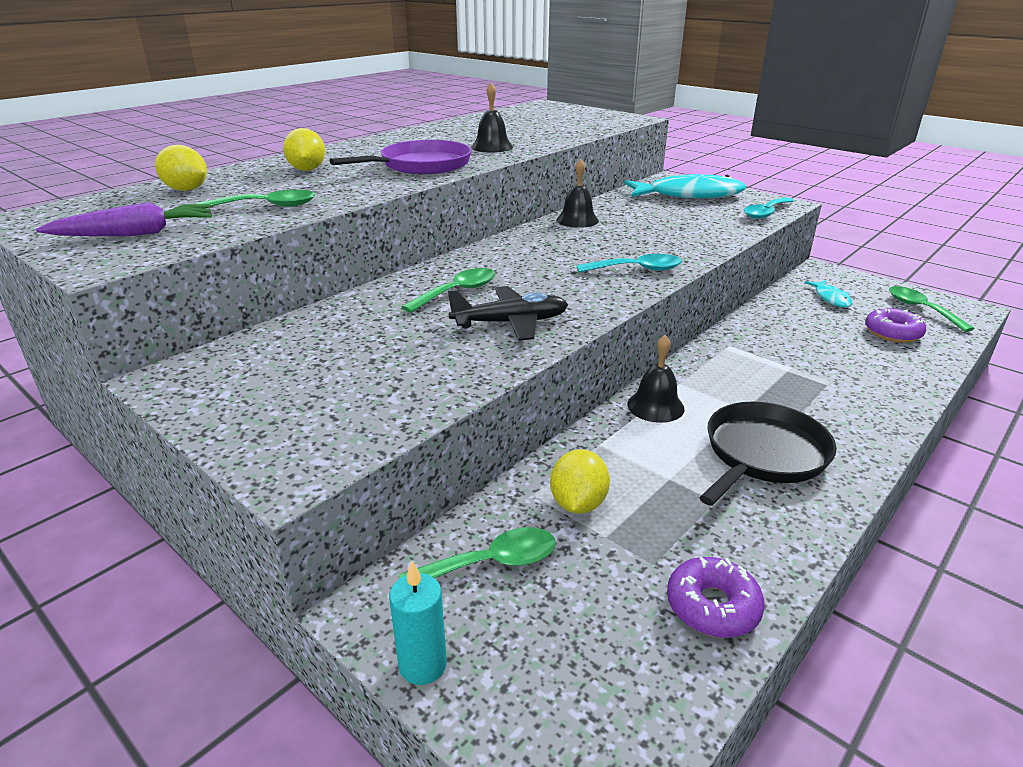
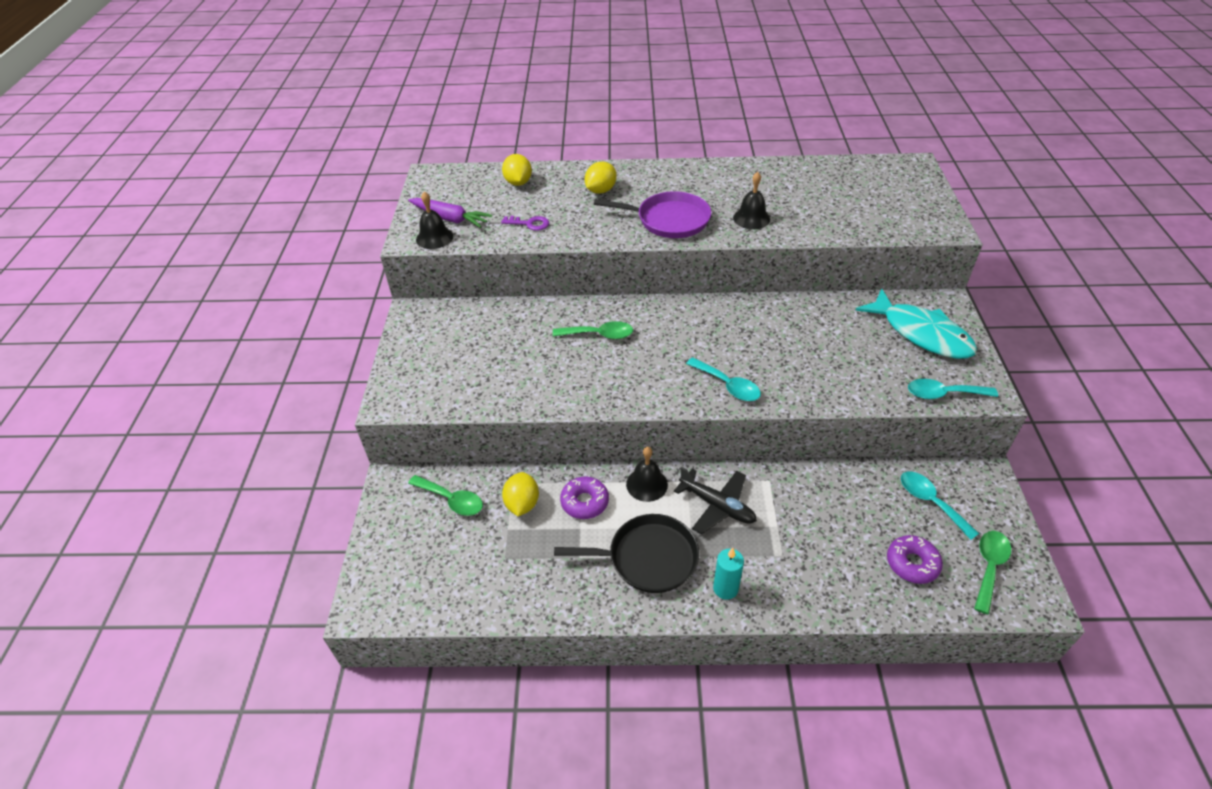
camera: 50 degrees right, 15 degrees up
green spoon [197,190,316,207] -> purple key [501,216,549,231]
turquoise candle [389,561,447,685] -> turquoise candle moved to [713,548,744,600]
black plane [448,286,568,341] -> black plane moved to [674,466,757,534]
yellow lemon [550,449,610,514] -> yellow lemon turned 60 degrees counterclockwise [502,472,539,516]
black bell [556,159,599,228] -> black bell moved to [416,192,453,249]
purple donut [667,557,765,638] -> purple donut moved to [560,476,609,519]
turquoise fish [804,280,852,308] -> turquoise spoon [901,471,979,540]

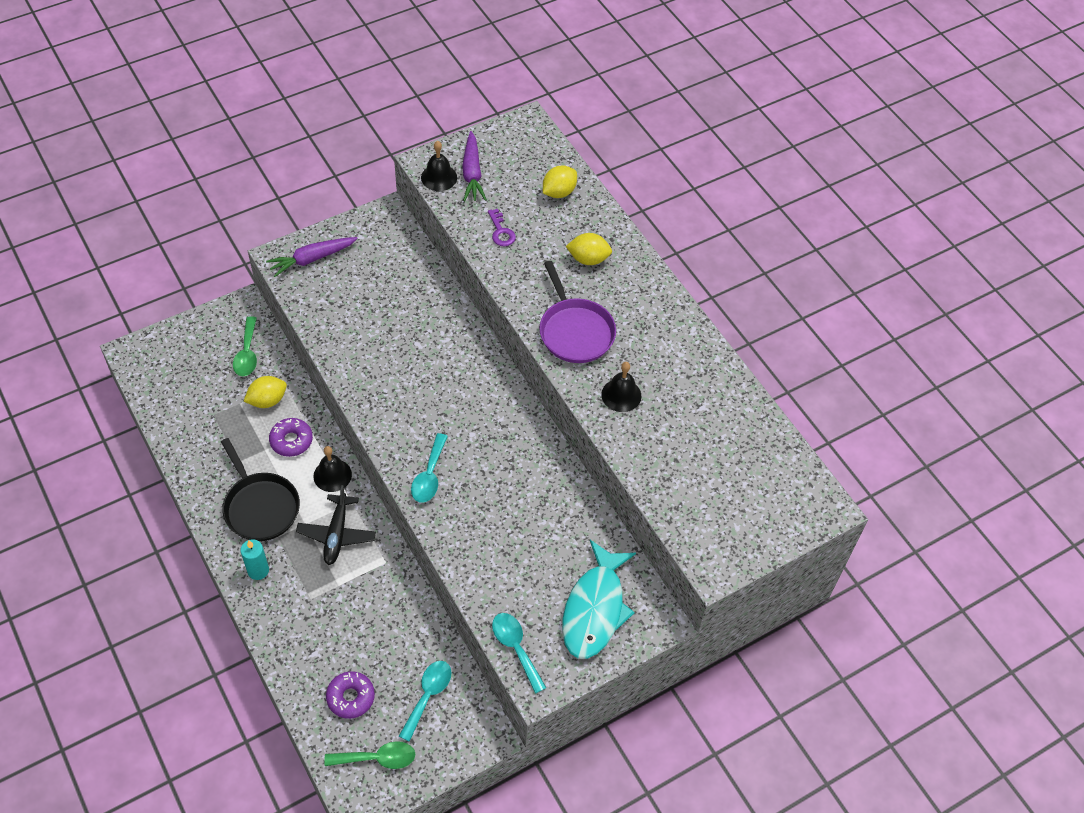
camera: 55 degrees right, 10 degrees up
green spoon [553,321,633,339] -> none
none -> purple carrot [266,237,358,277]

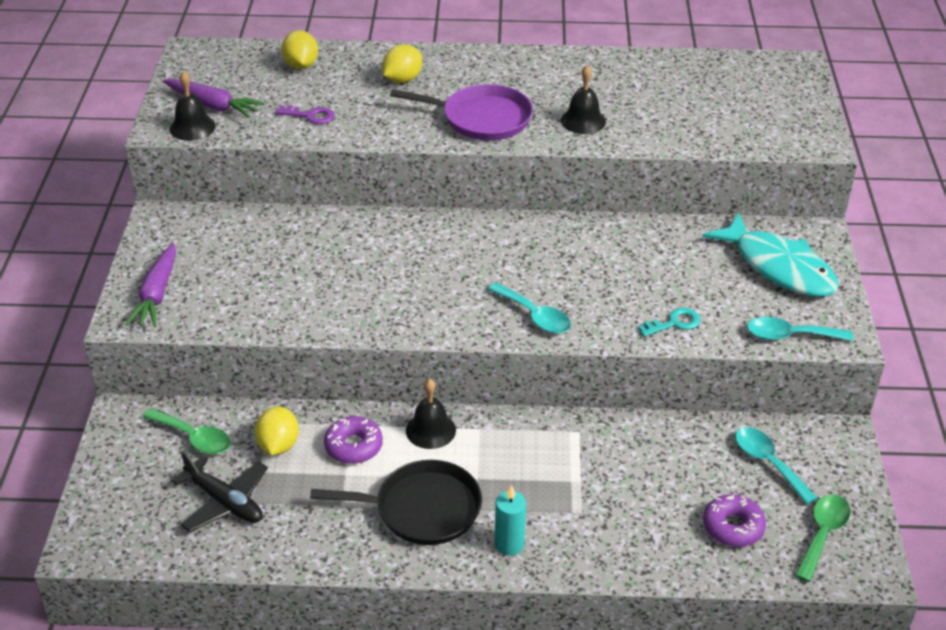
camera: 55 degrees left, 15 degrees down
black plane [296,485,376,565] -> black plane moved to [172,450,268,532]
none -> turquoise key [638,308,701,337]

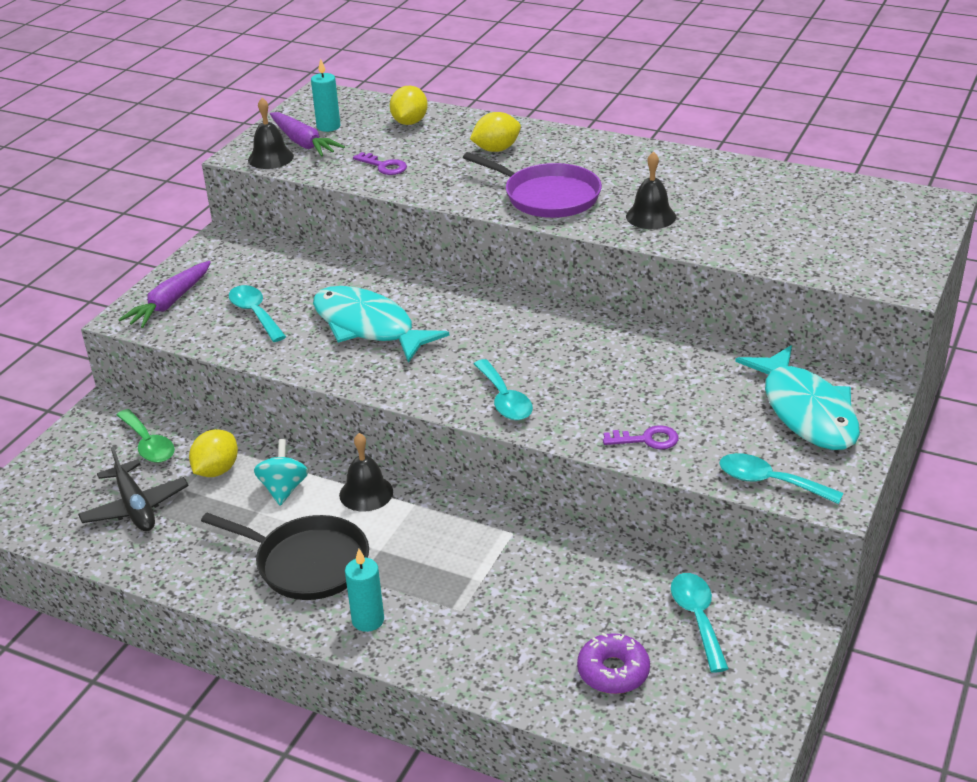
camera: 25 degrees right, 5 degrees down
purple donut [324,416,383,464] -> turquoise spinning top [254,439,309,506]
turquoise key [638,308,701,337] -> purple key [603,425,679,450]
green spoon [795,494,850,582] -> none
none -> turquoise spoon [229,285,286,342]
none -> turquoise candle [311,59,340,132]
none -> turquoise fish [313,286,449,363]

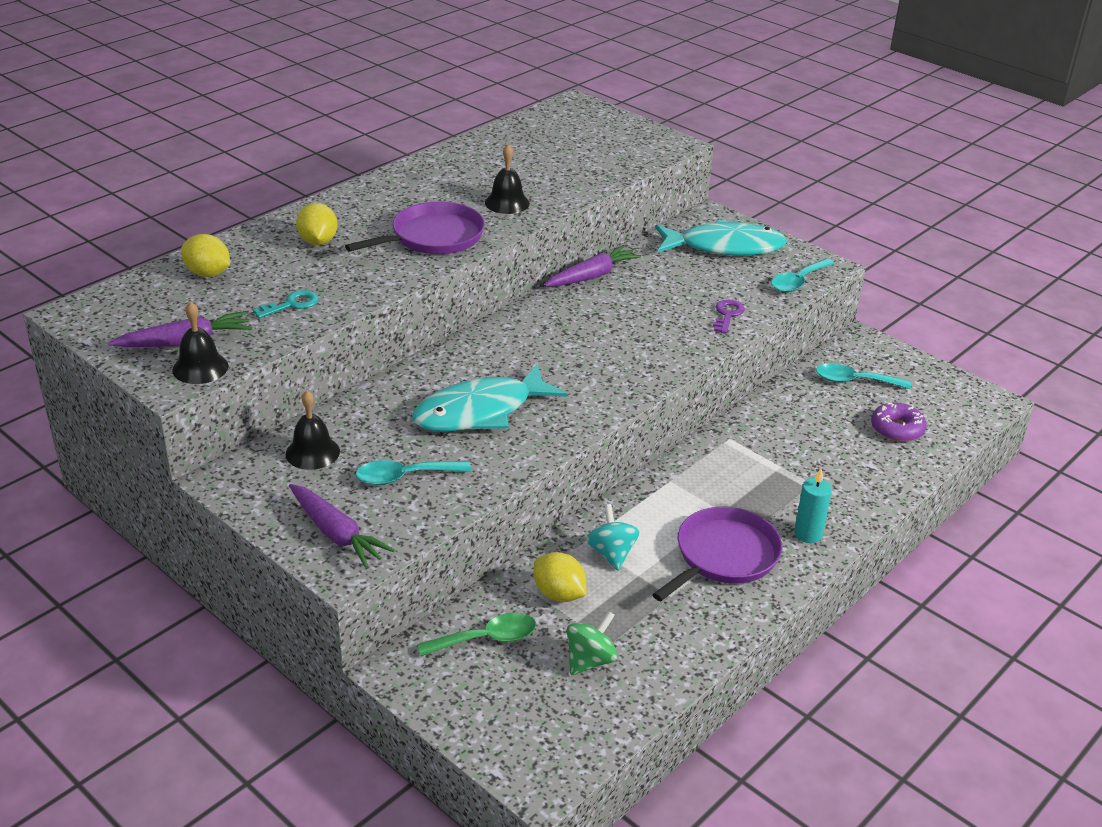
camera: 75 degrees left, 0 degrees up
black plane [78,447,189,532] -> green spinning top [567,611,618,675]
black pan [201,513,369,600] -> purple pan [652,507,782,601]
turquoise spinning top [254,439,309,506] -> turquoise spinning top turned 60 degrees clockwise [586,504,640,571]
turquoise candle [311,59,340,132] -> none
black bell [339,433,393,511] -> black bell moved to [286,390,340,470]
purple key [353,152,407,175] -> turquoise key [253,290,318,318]
turquoise spoon [474,359,533,420] -> none
none -> purple carrot [544,245,641,287]

